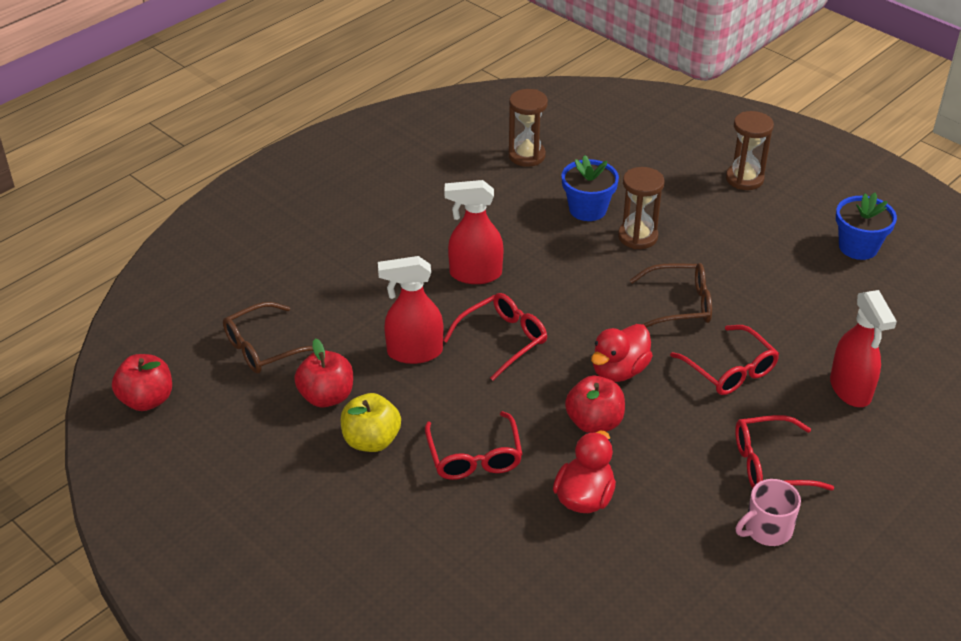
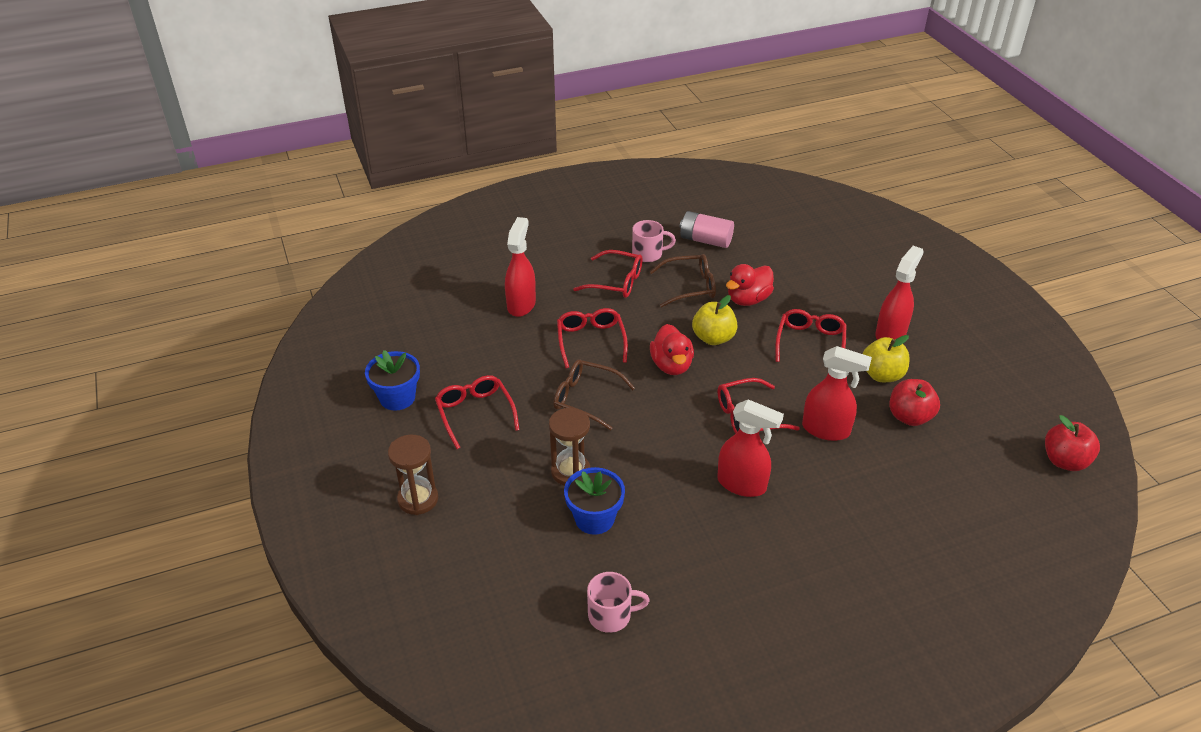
camera: 155 degrees left, 0 degrees up
brown glasses [223,302,313,373] -> brown glasses moved to [650,254,716,307]
brown hourglass [508,89,548,167] -> pink mug [587,572,650,633]
red apple [565,376,625,433] -> yellow apple [692,295,738,345]
red duck [591,324,653,382] -> red duck turned 105 degrees clockwise [650,324,694,375]
none -> red glasses [435,375,519,449]
none -> pink battery [680,211,734,248]
none -> red spray bottle [875,246,924,340]

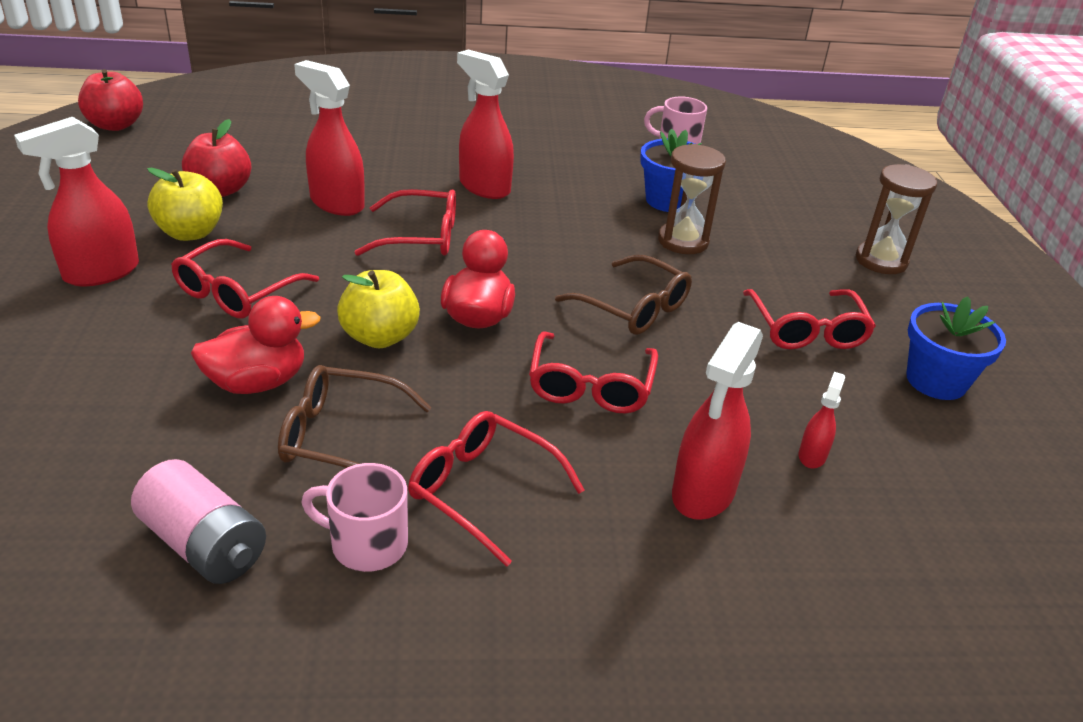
camera: 165 degrees left, 5 degrees down
none -> red spray bottle [799,372,845,468]

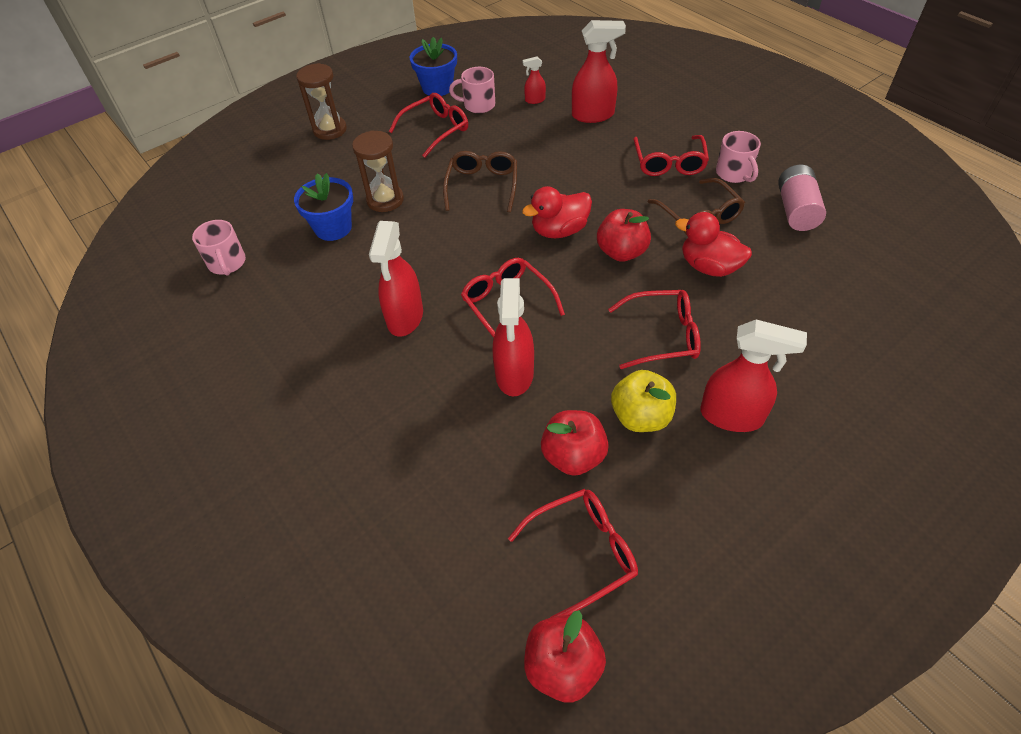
camera: 120 degrees left, 15 degrees up
yellow apple [337,270,420,348] -> red apple [597,209,651,262]
red glasses [529,332,658,413] -> red glasses moved to [508,489,638,618]
none -> pink mug [449,67,495,113]

